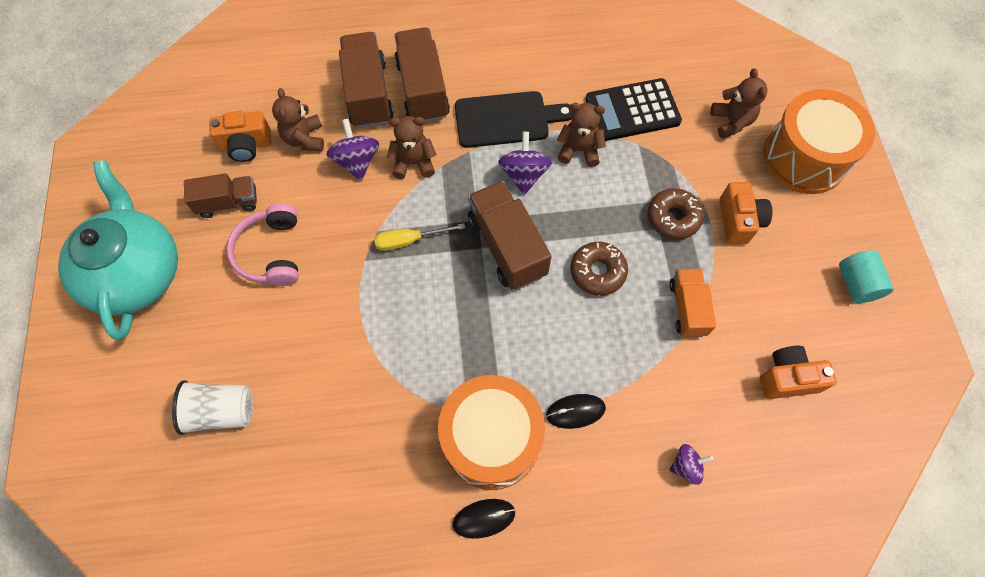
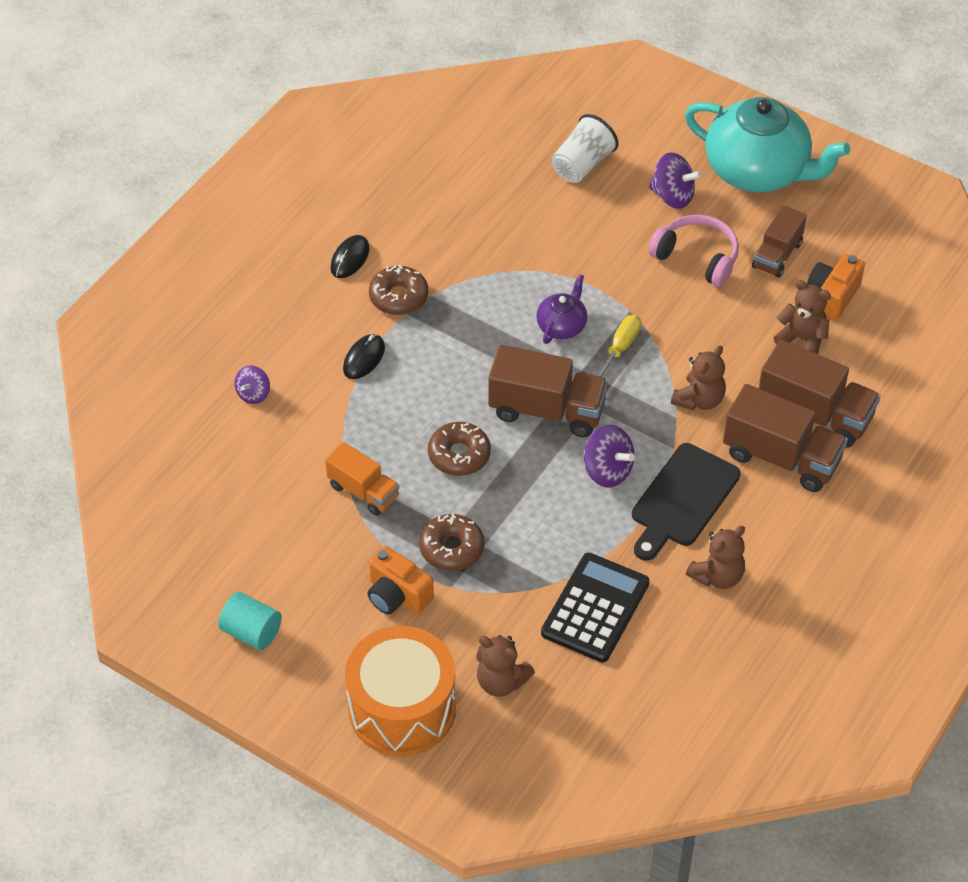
camera: 130 degrees right, 15 degrees down
purple spinning top [326,119,379,181] -> purple spinning top moved to [649,152,702,209]
orange drum [438,375,545,490] -> brown donut [369,265,428,315]
brown teddy bear [557,103,606,167] -> brown teddy bear moved to [686,526,745,589]
orange camera [760,346,837,399] -> none
none -> purple teapot [536,274,587,344]

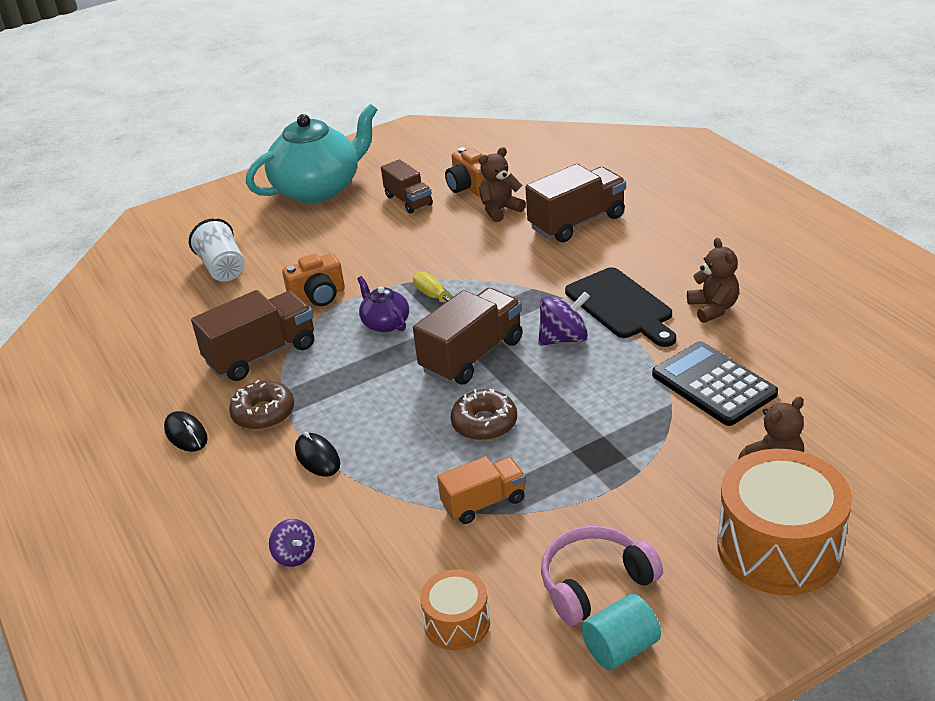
camera: 60 degrees left, 15 degrees down
orange camera [367,546,434,615] -> orange camera moved to [282,253,345,306]
brown donut [419,514,484,571] -> none
pink headphones [648,215,739,287] -> pink headphones moved to [541,526,663,626]
purple spinning top [649,152,702,209] -> none
brown teddy bear [671,345,726,411] -> none
brown truck [723,384,848,492] -> brown truck moved to [191,290,314,381]
none -> orange drum [420,569,490,650]

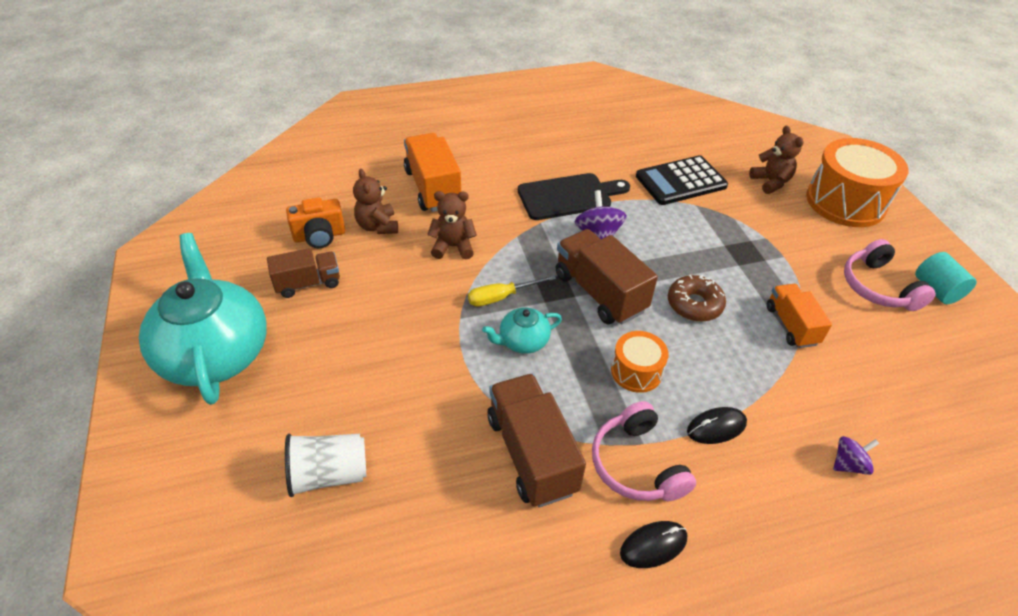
camera: 80 degrees left, 10 degrees up
brown donut [229,380,294,430] -> pink headphones [592,401,696,501]
orange camera [282,253,345,306] -> none
purple teapot [357,276,409,332] -> turquoise teapot [482,308,562,354]
orange drum [420,569,490,650] -> orange drum moved to [611,331,669,393]
brown truck [525,164,626,242] -> orange truck [404,133,461,212]
brown teddy bear [687,238,739,323] -> brown teddy bear moved to [427,191,477,259]

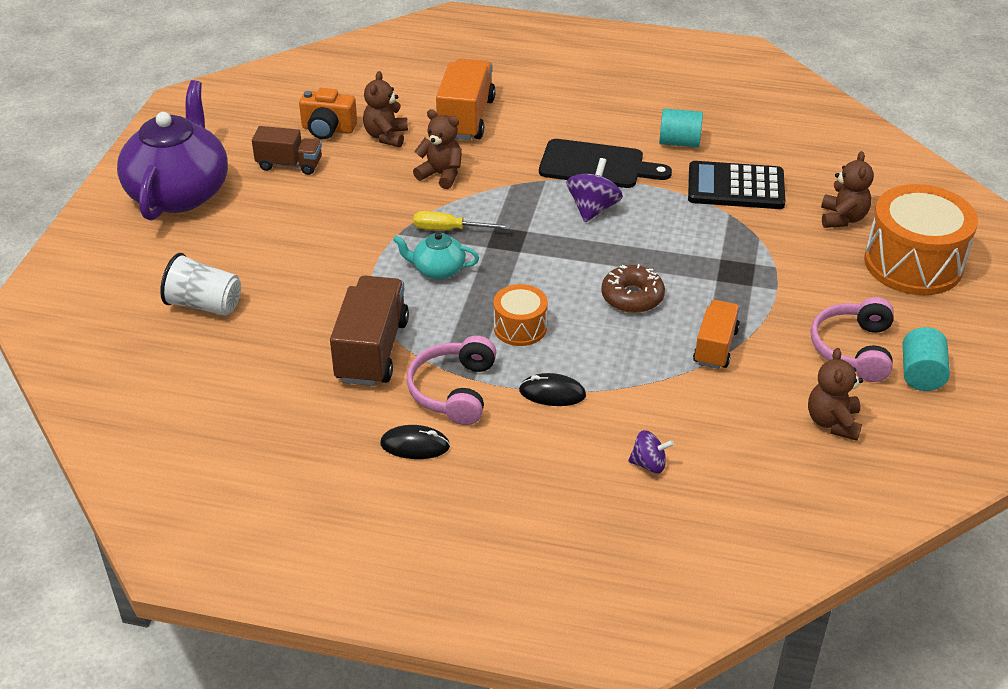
camera: 30 degrees right, 5 degrees down
turquoise teapot [139,233,267,405] -> purple teapot [117,80,228,221]
brown truck [556,229,658,325] -> none
none -> turquoise cylinder [659,109,703,147]
none -> brown teddy bear [808,348,863,441]

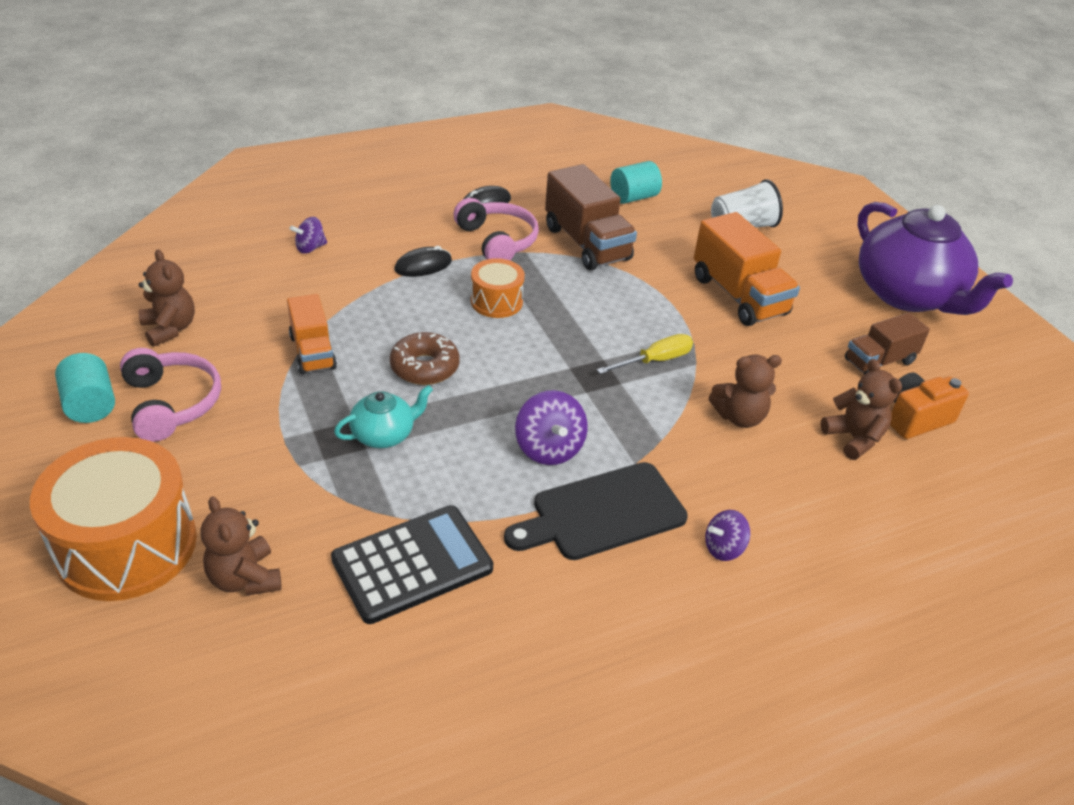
camera: 140 degrees right, 0 degrees up
turquoise teapot [393,232,479,280] -> turquoise teapot moved to [334,385,433,448]
orange truck [436,58,496,140] -> orange truck moved to [694,212,800,326]
turquoise cylinder [659,109,703,147] -> turquoise cylinder moved to [610,161,662,204]
none -> purple spinning top [705,510,750,561]

